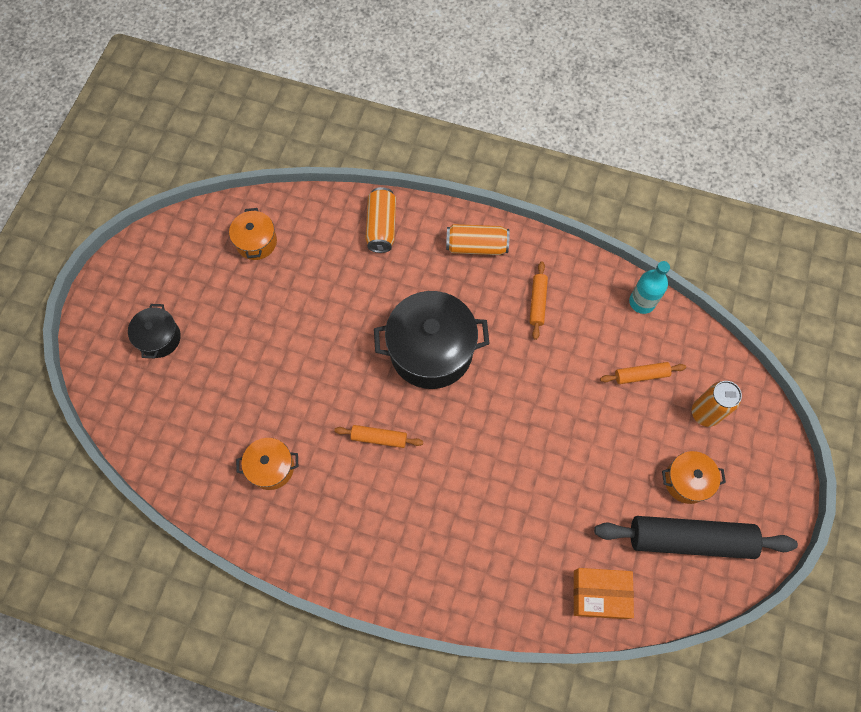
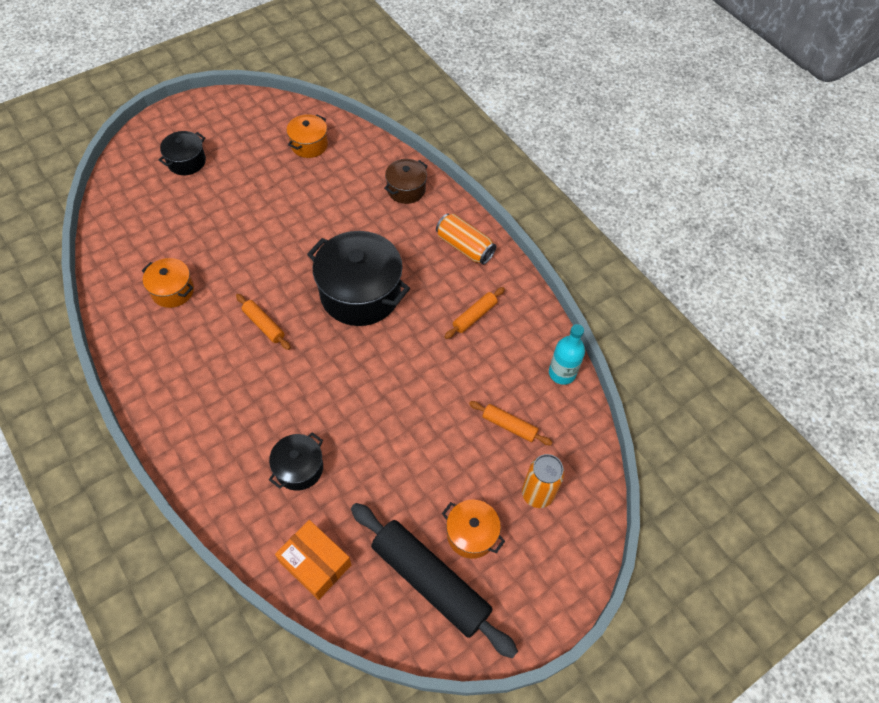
camera: 35 degrees right, 10 degrees down
orange can [365,187,396,253] -> brown pot [384,159,428,204]
none -> black pot [269,432,323,491]

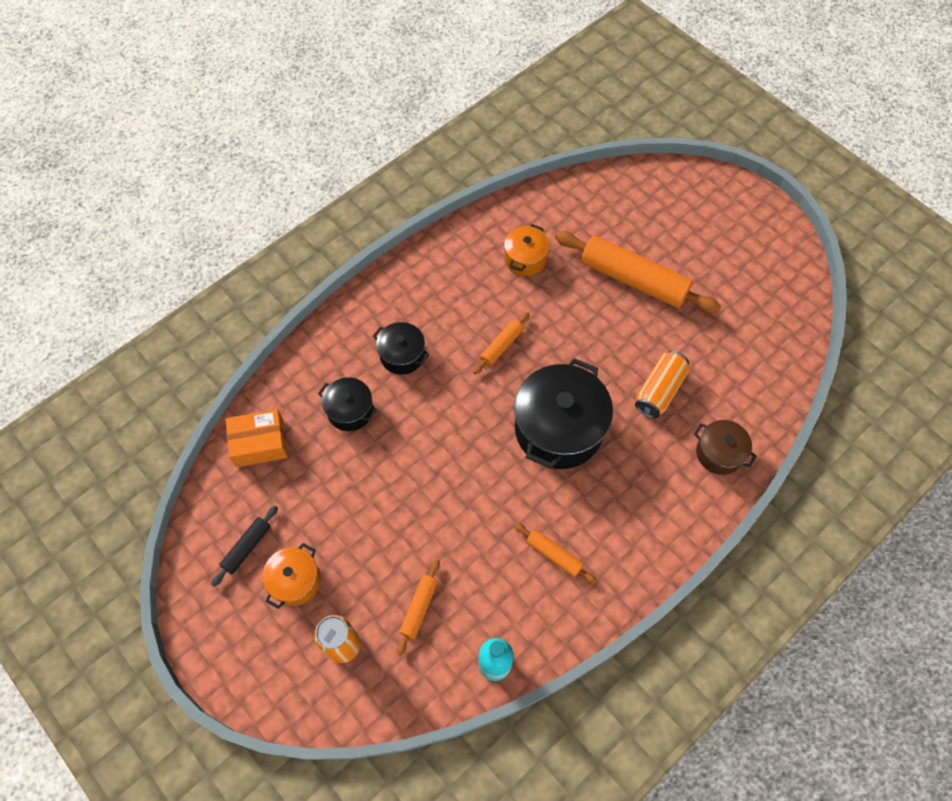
camera: 85 degrees right, 5 degrees up
black pot [158,131,206,175] -> black pot moved to [372,322,429,375]
orange box [275,520,351,600] -> orange box turned 45 degrees clockwise [226,409,288,467]
orange pot [287,114,328,158] -> none
black rolling pin [351,503,518,659] -> black rolling pin [211,506,278,587], size x0.47
orange can [436,214,496,265] -> orange can moved to [635,350,690,418]
none -> orange rolling pin [555,231,721,313]

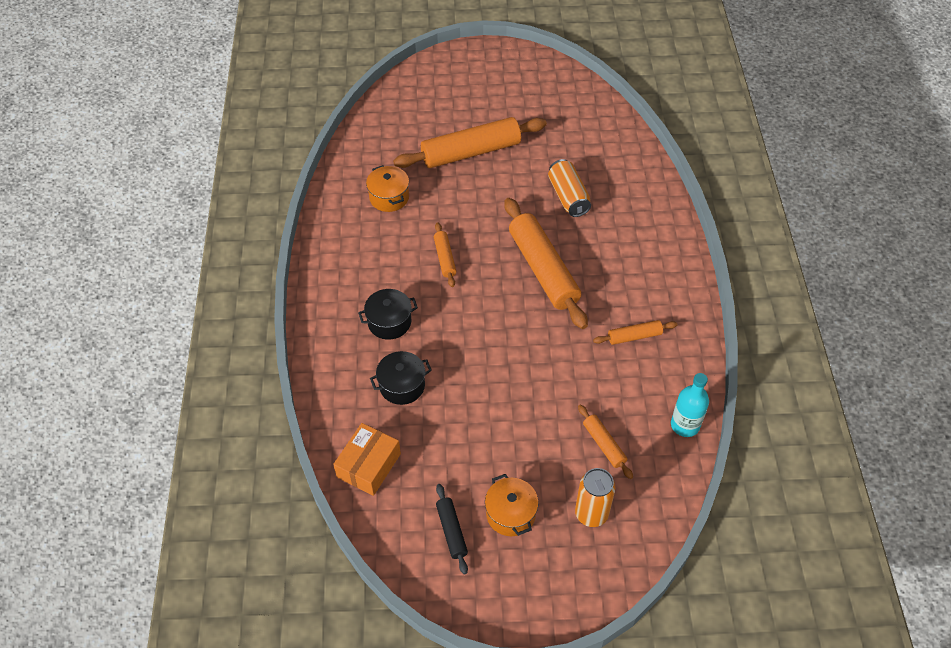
camera: 50 degrees left, 10 degrees down
black pot [514,358,613,469] -> orange rolling pin [504,198,588,329]
brown pot [694,420,757,475] -> none

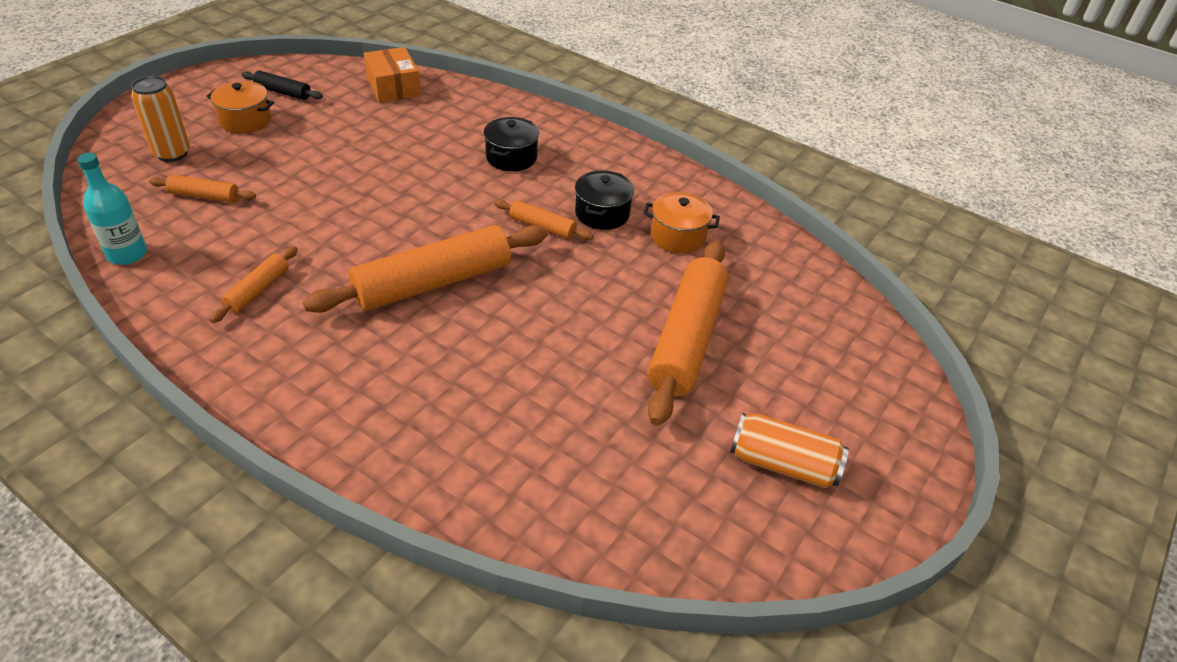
camera: 125 degrees right, 10 degrees down
black pot [370,351,432,405] -> black pot moved to [575,170,634,230]
orange rolling pin [504,198,588,329] -> orange rolling pin turned 45 degrees counterclockwise [302,225,548,313]
orange can [548,159,591,217] -> orange can moved to [730,413,849,488]

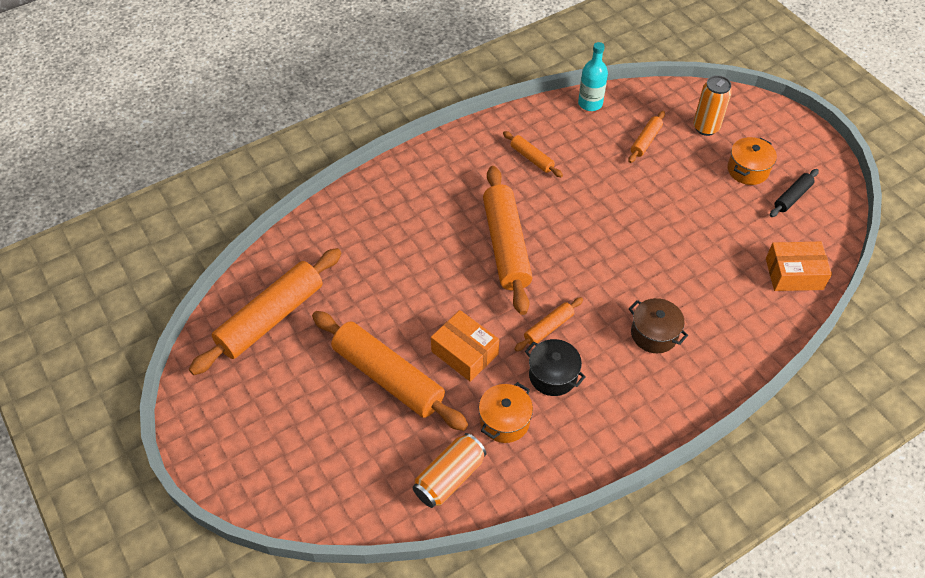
camera: 115 degrees right, 10 degrees up
black pot [484,117,539,171] -> brown pot [629,298,688,353]
orange can [730,413,849,488] -> orange can moved to [412,433,487,508]
none -> orange rolling pin [189,248,342,375]
none -> orange box [431,310,499,382]

